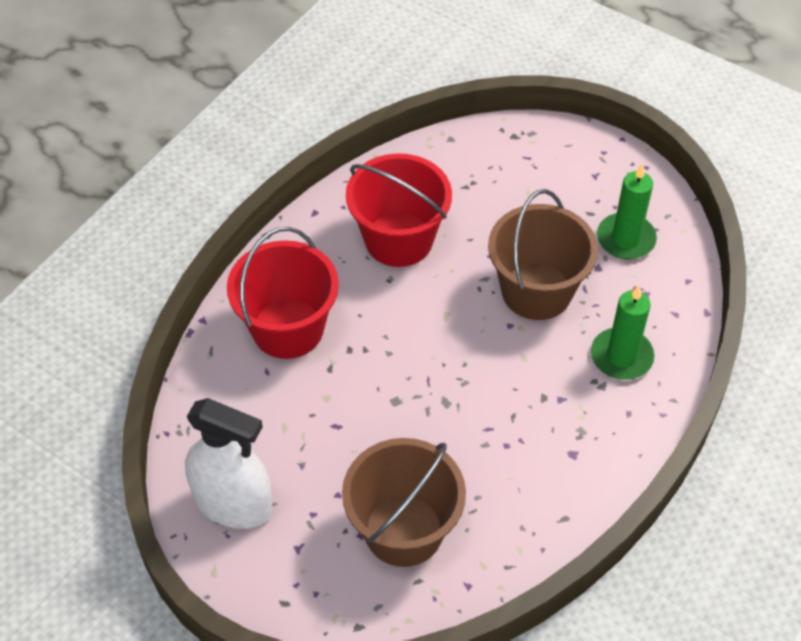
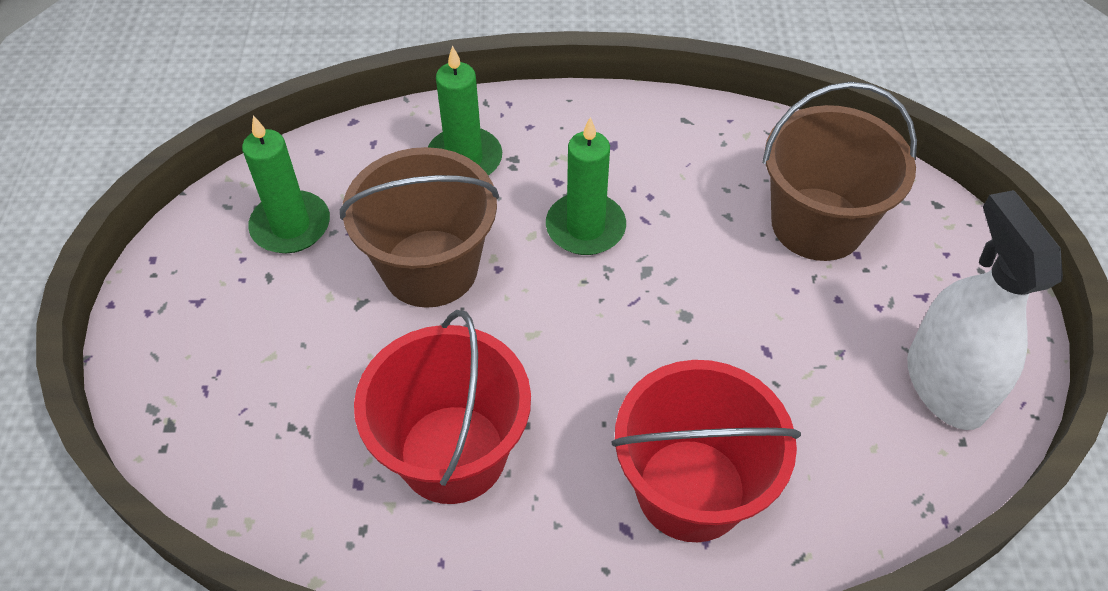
camera: 125 degrees left, 0 degrees up
none -> green candle [546,117,626,255]

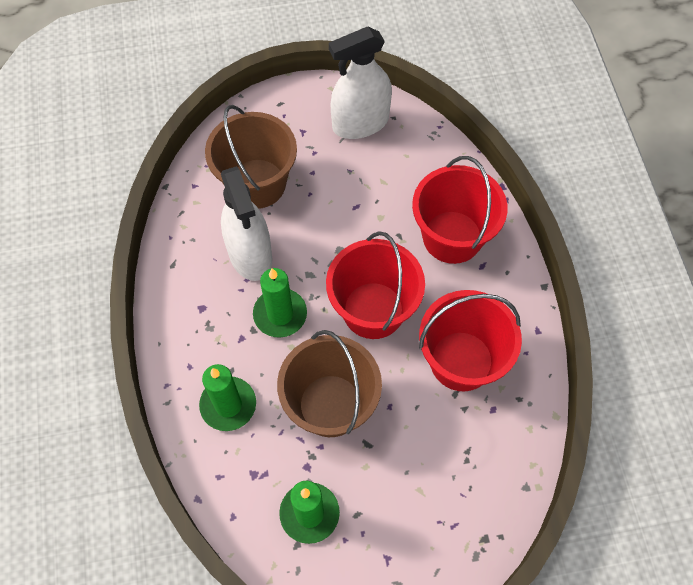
camera: 100 degrees left, 10 degrees up
none -> white spray bottle [221,166,272,281]
none -> red bucket [326,231,425,339]

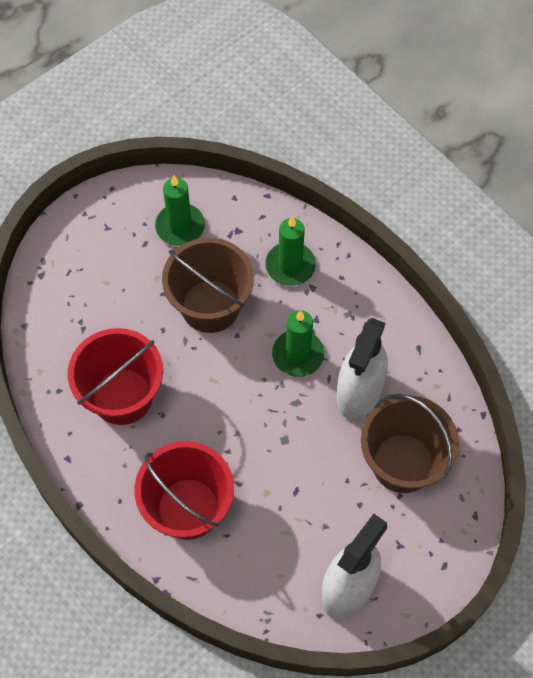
camera: 150 degrees right, 0 degrees up
white spray bottle [221,166,272,281] -> white spray bottle turned 105 degrees counterclockwise [337,318,388,420]
red bucket [326,231,425,339] -> none

